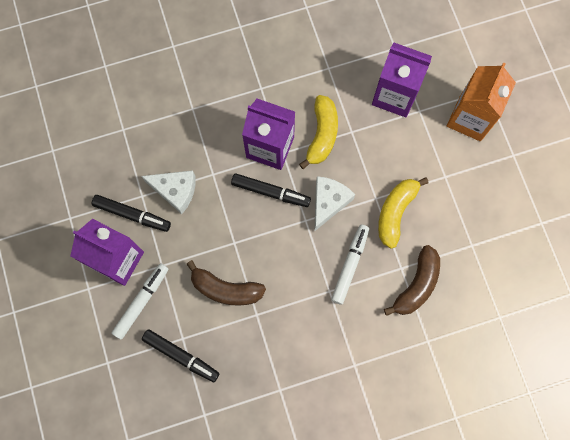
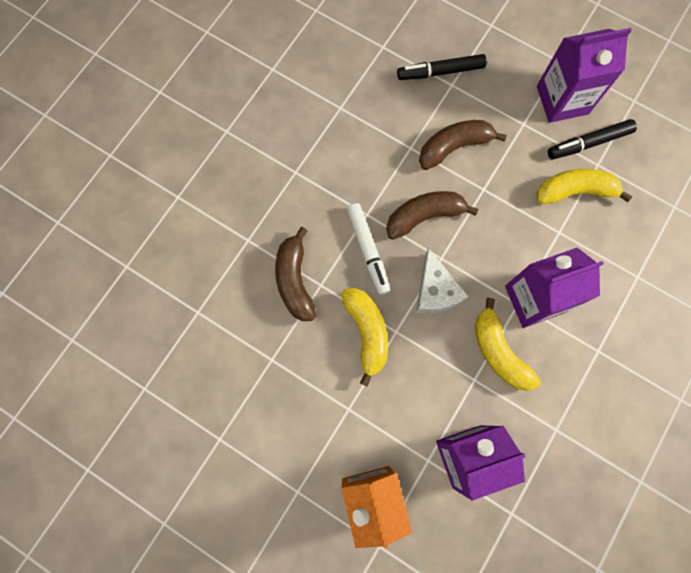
camera: 140 degrees right, 0 degrees up
white marker [112,263,168,340] -> none
white cheese [141,170,196,214] -> yellow banana [537,169,633,204]
black marker [231,173,311,207] -> none
none -> brown banana [386,191,478,240]

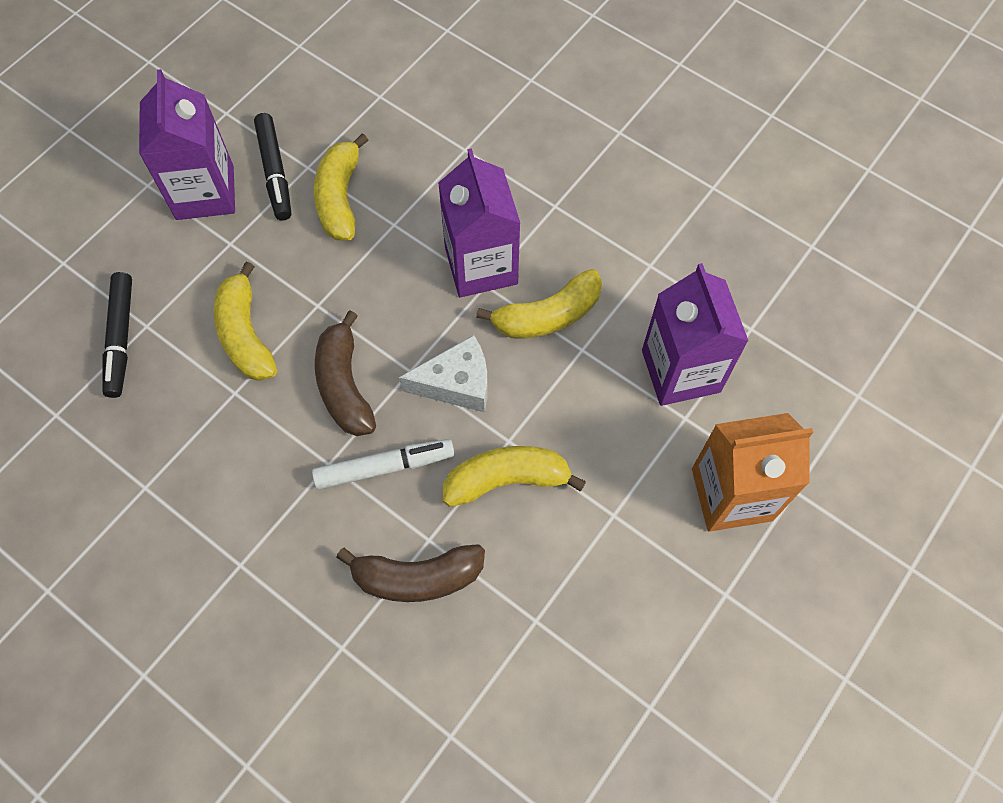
camera: 85 degrees left, 10 degrees down
brown banana [419,120,507,170] -> yellow banana [213,261,277,381]

